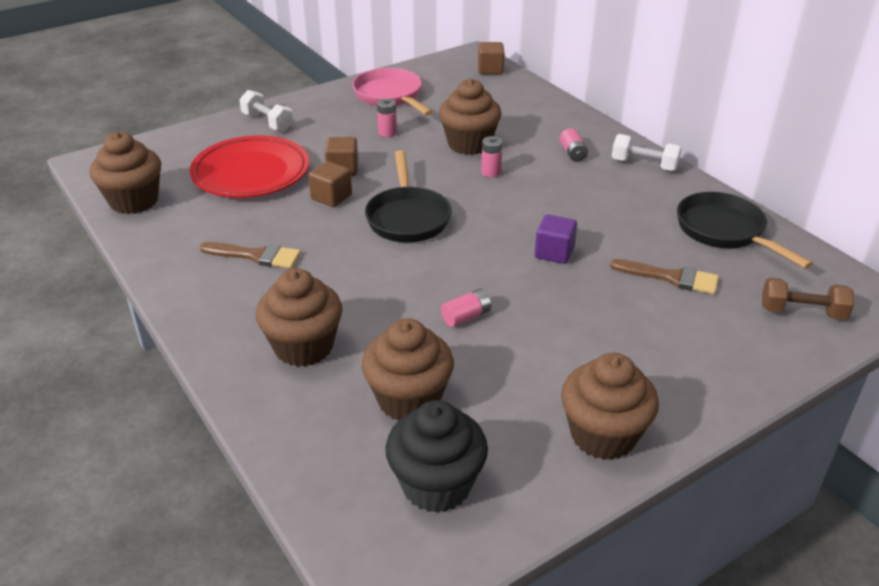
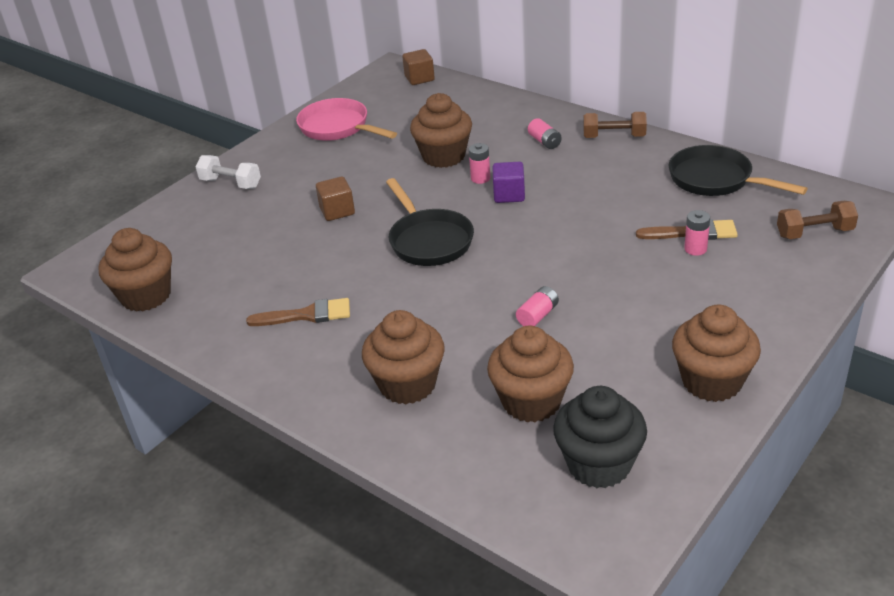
camera: 15 degrees left, 0 degrees up
red plate [190,135,309,198] -> none
brown cube [308,161,352,207] -> none
pink battery [377,98,397,137] -> pink battery moved to [684,210,710,256]
purple cube [535,214,577,264] -> purple cube moved to [493,162,525,203]
white dumbbell [612,134,681,171] -> brown dumbbell [584,112,647,138]

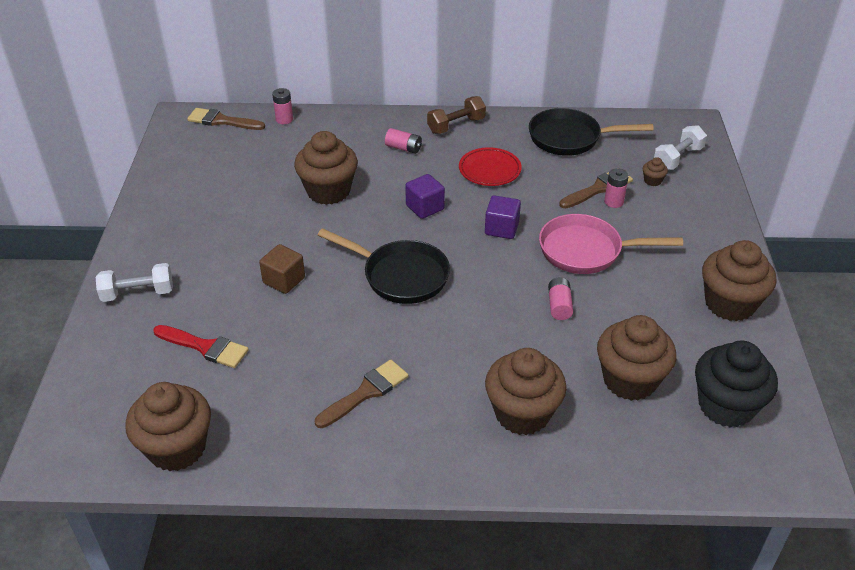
camera: 40 degrees left, 5 degrees up
pink pan [296,98,397,141] -> pink pan moved to [539,214,683,274]
brown cube [402,49,435,85] -> brown brush [187,108,265,130]
pink battery [469,143,490,184] -> pink battery moved to [272,88,293,124]
brown dumbbell [777,201,858,239] -> white dumbbell [654,125,707,170]
none -> red brush [153,325,249,368]
none -> red plate [459,147,522,186]
none -> purple cube [485,195,521,239]
none -> brown cupcake [643,157,668,186]

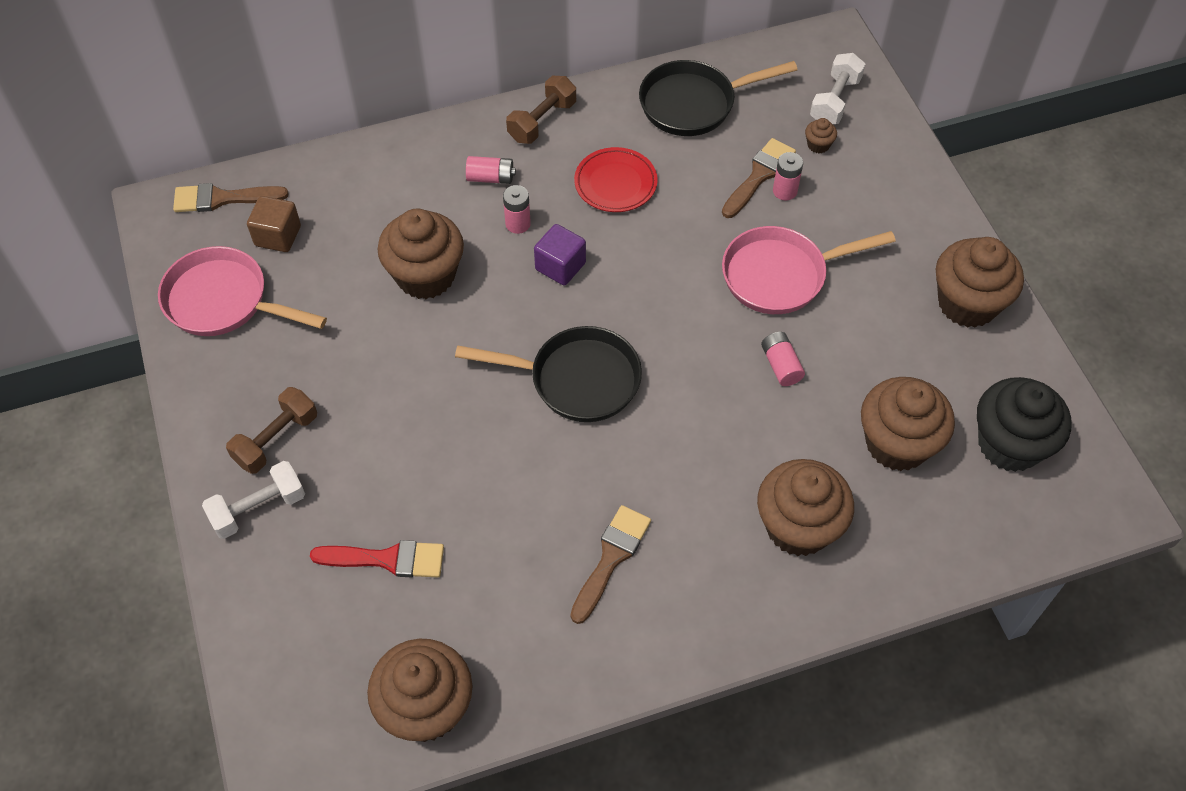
camera: 20 degrees left, 15 degrees up
brown cube [259,244,305,294] -> brown cube moved to [247,196,301,252]
pink battery [272,88,293,124] -> pink battery moved to [503,185,531,234]
purple cube [485,195,521,239] -> none
none -> pink pan [158,246,327,336]
none -> brown dumbbell [226,387,317,474]

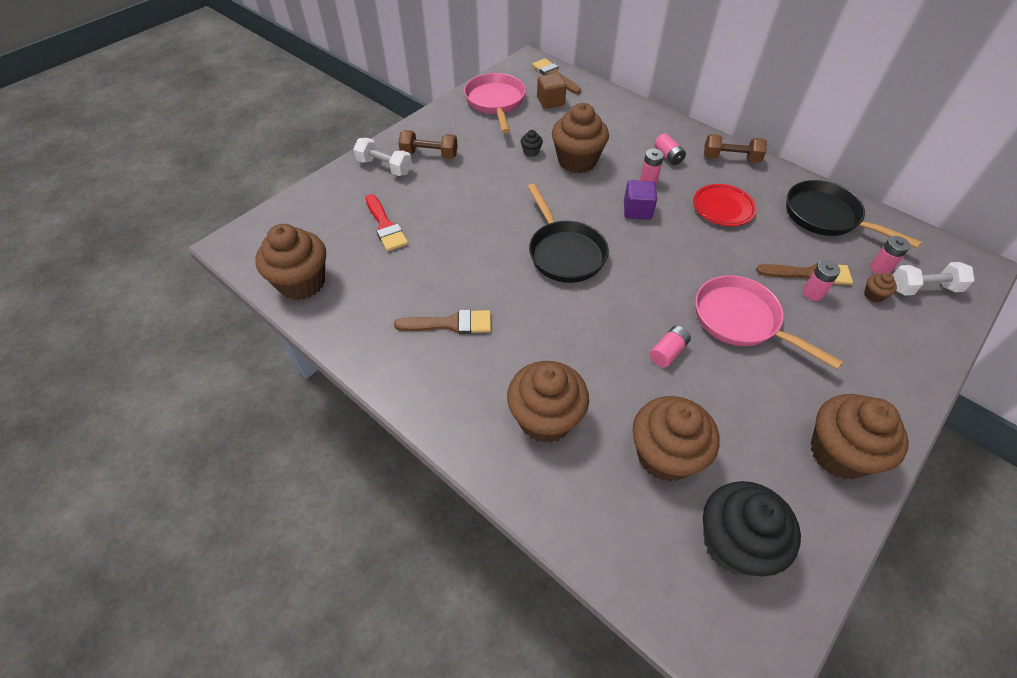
camera: 60 degrees right, 5 degrees down
none -> black cupcake [521,130,543,157]
none -> pink battery [870,236,910,274]

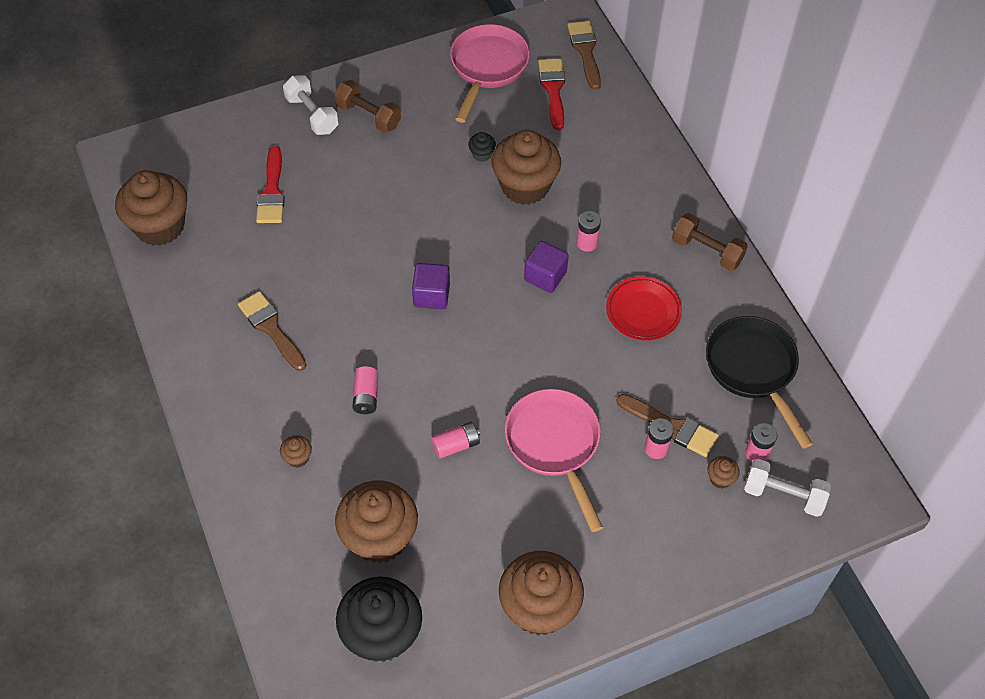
camera: 25 degrees right, 5 degrees up
brown brush [394,309,491,334] -> brown brush turned 150 degrees counterclockwise [238,291,306,371]
brown cupcake [507,361,589,443] -> brown cupcake [280,435,312,468], size x0.41
black pan [527,183,609,283] -> purple cube [412,263,450,309]
brown cube [537,73,567,109] -> red brush [538,58,565,130]
pink battery [654,133,686,165] -> pink battery moved to [352,366,378,414]

